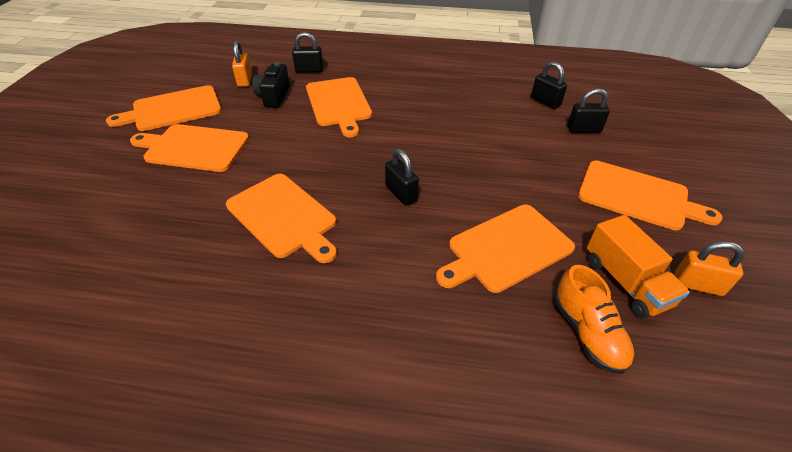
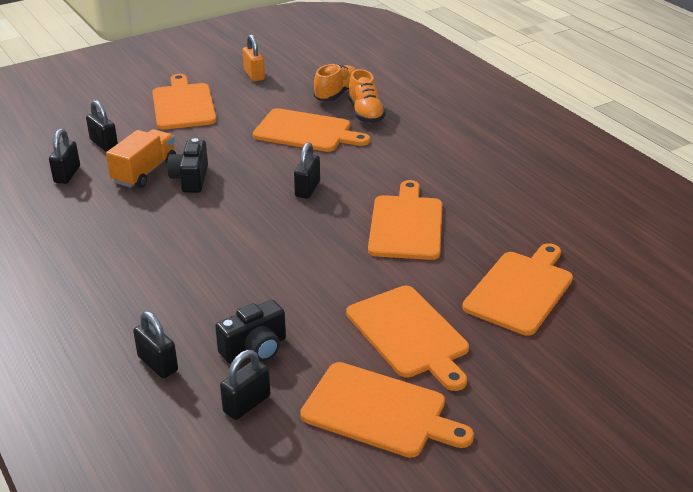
camera: 130 degrees left, 10 degrees down
orange padlock [232,41,252,87] -> black padlock [220,350,270,420]
orange cutting board [306,77,372,137] -> orange cutting board moved to [462,243,573,336]
orange truck [587,215,690,318] -> orange truck moved to [106,129,176,188]
none -> black camera [167,138,208,193]
none -> orange shoe [348,69,386,123]

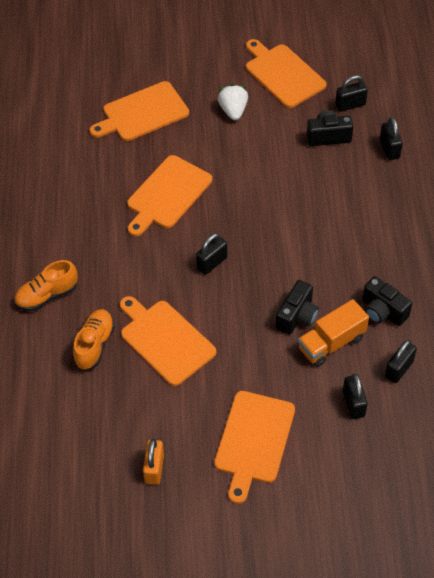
camera: 150 degrees left, 20 degrees up
orange shoe [314,64,356,101] -> orange shoe moved to [14,260,78,311]
orange cutting board [346,286,469,391] -> white strawberry [218,84,248,120]
none -> black camera [362,276,412,326]

